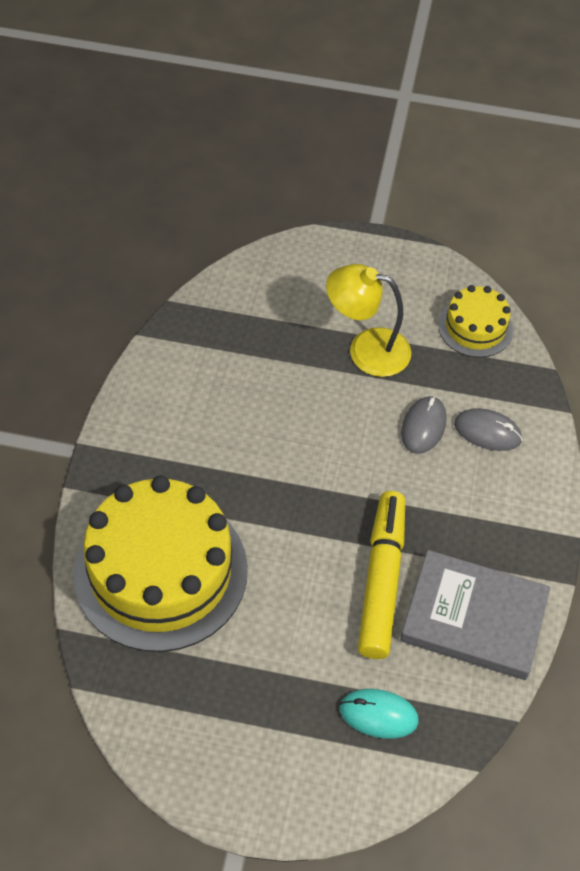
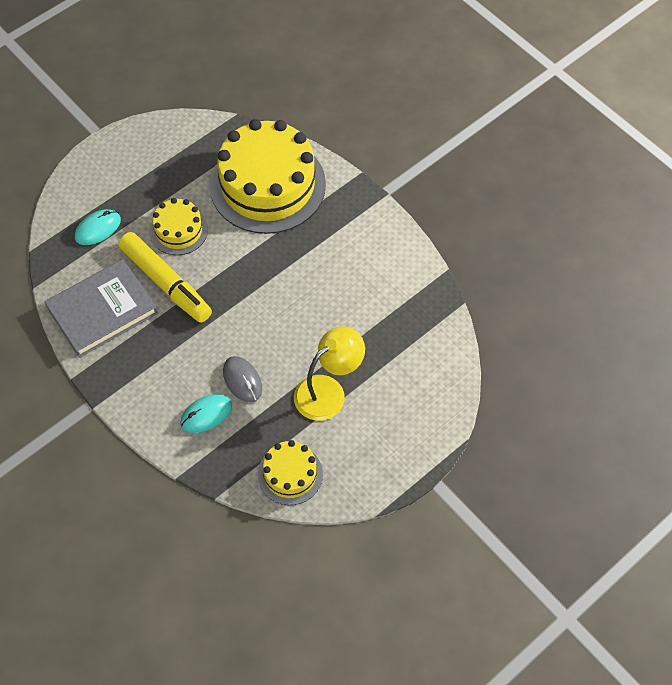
camera: 130 degrees right, 5 degrees up
grey mouse [454,408,522,451] -> turquoise mouse [180,394,232,433]
none -> yellow cake [150,198,208,255]

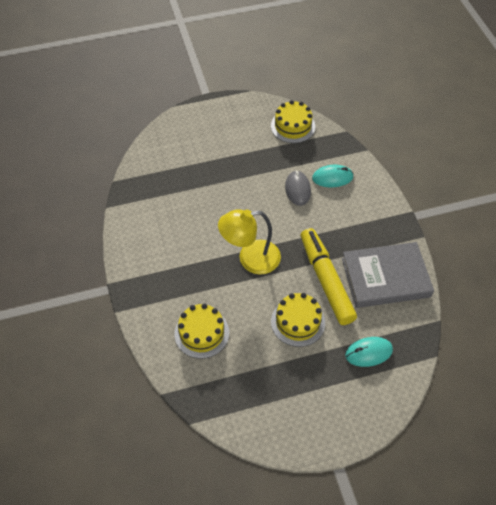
camera: 155 degrees left, 5 degrees down
yellow cake [210,119,326,234] -> yellow cake [175,303,229,359], size x0.49
yellow lamp [294,327,365,421] -> yellow lamp moved to [218,209,281,274]

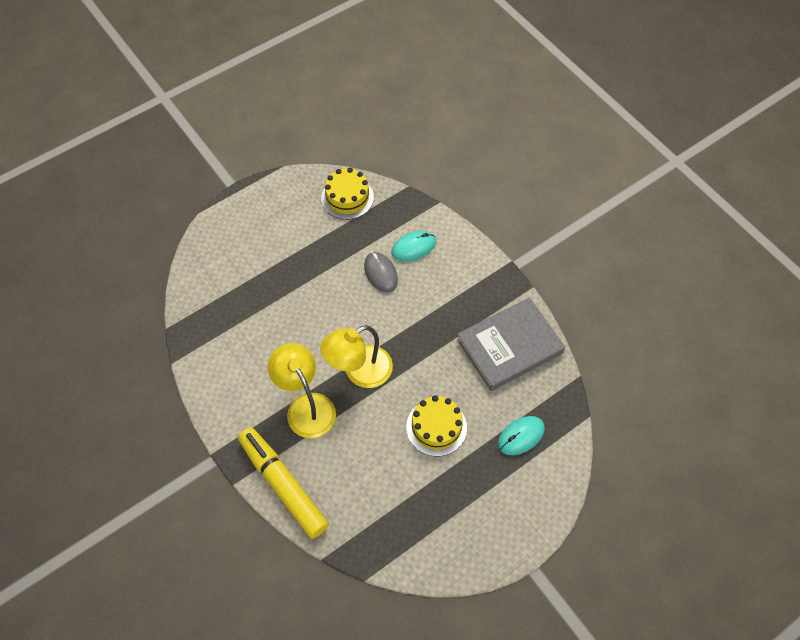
camera: 20 degrees left, 5 degrees up
yellow cake [175,303,229,359] -> none
yellow marker [301,228,357,325] -> yellow marker moved to [238,427,329,539]
none -> yellow lamp [268,343,336,438]

